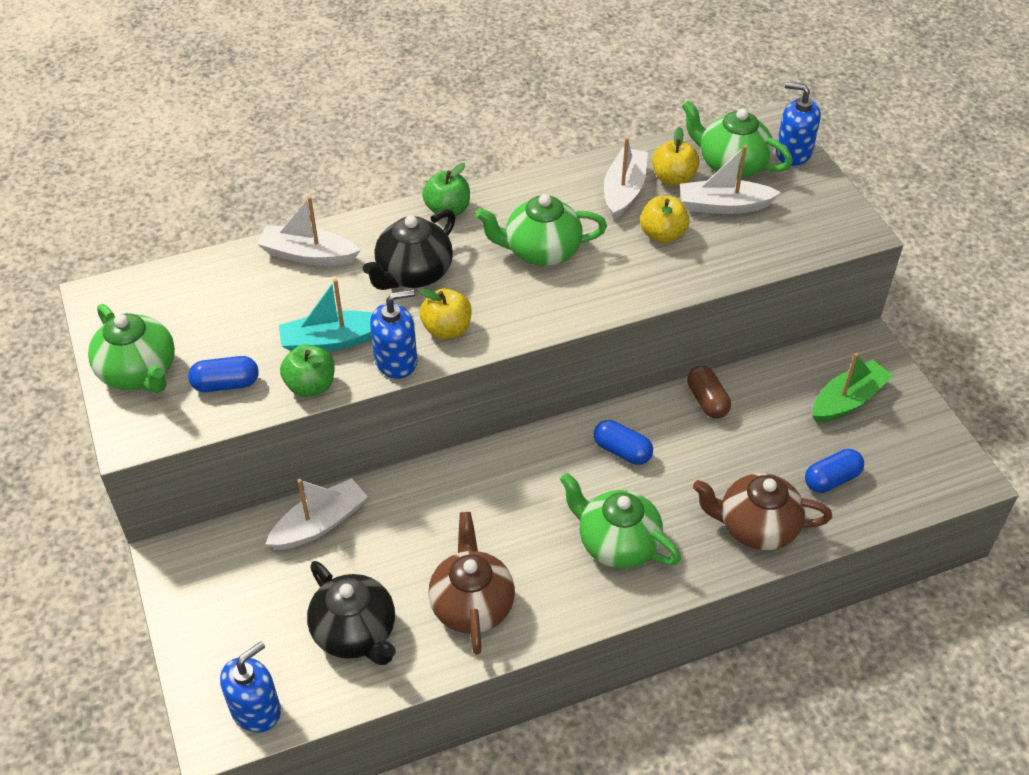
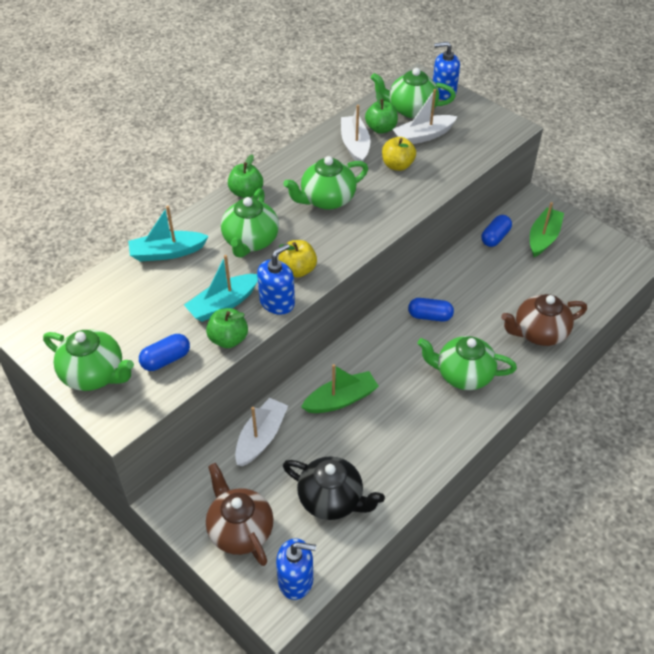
camera: 25 degrees left, 0 degrees up
blue soap dispenser [220,642,281,733] -> blue soap dispenser turned 75 degrees clockwise [276,538,316,600]
white boat [257,196,361,266] -> turquoise boat [128,206,209,262]
black teapot [363,209,456,290] -> green teapot [221,188,279,258]
brown teapot [428,512,515,655] -> brown teapot moved to [206,463,274,566]
yellow apple [652,127,699,186] -> green apple [365,91,398,134]
brown capsule [687,366,731,418] -> none
blue capsule [805,449,864,493] -> blue capsule moved to [481,215,512,247]
none -> green boat [301,364,379,413]

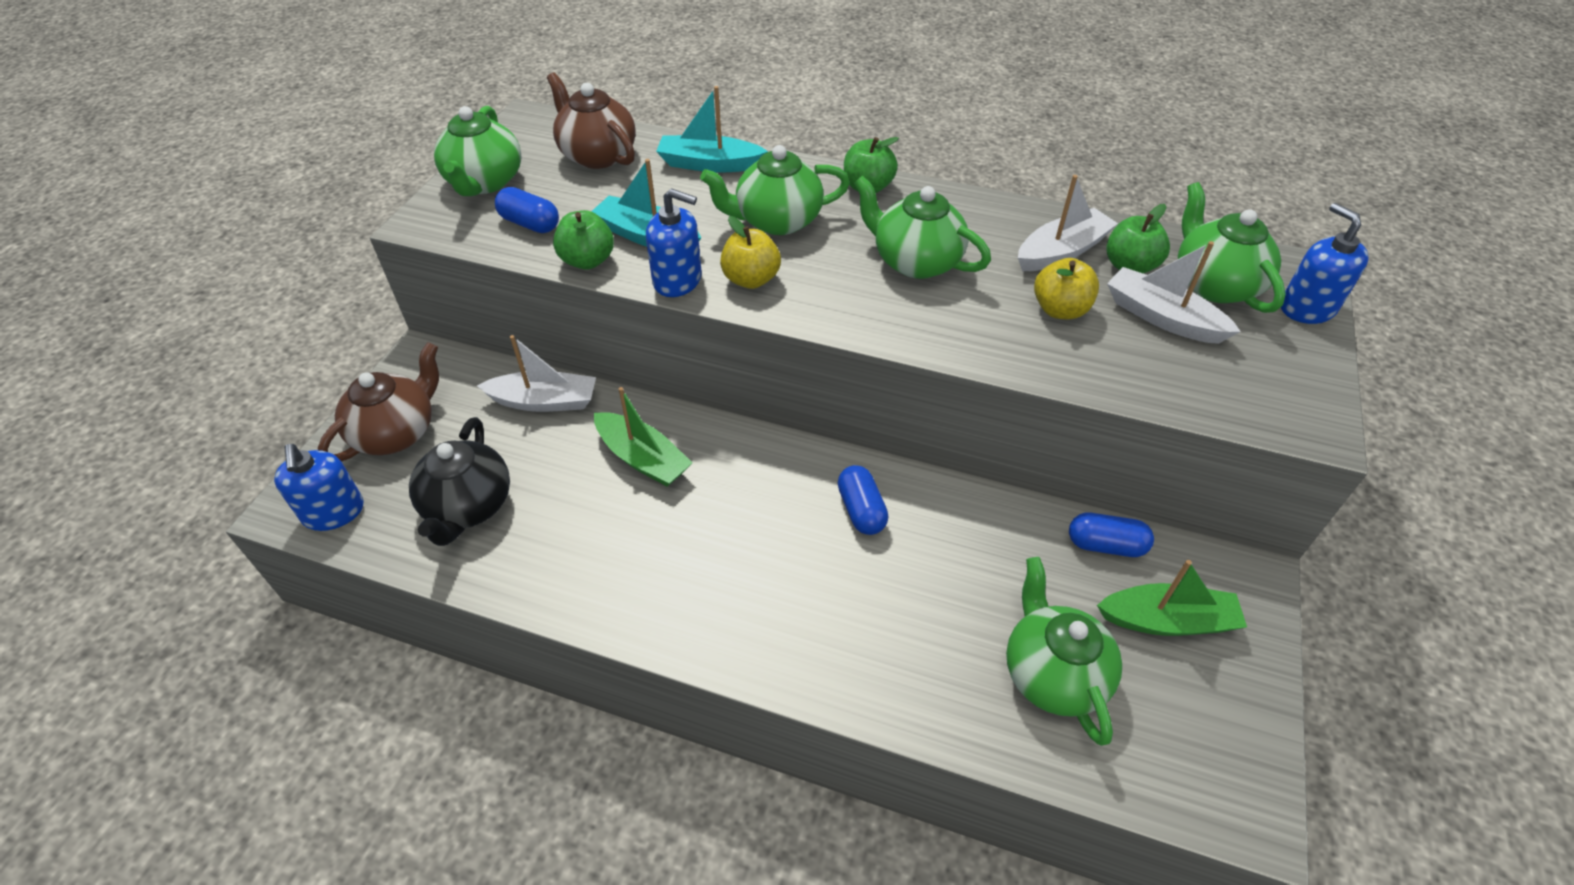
camera: 65 degrees right, 0 degrees up
turquoise boat [128,206,209,262] -> turquoise boat turned 45 degrees counterclockwise [656,86,768,173]
green teapot [417,336,517,390] -> green teapot moved to [1006,557,1122,746]
brown teapot [501,294,587,346] -> brown teapot moved to [547,72,636,169]

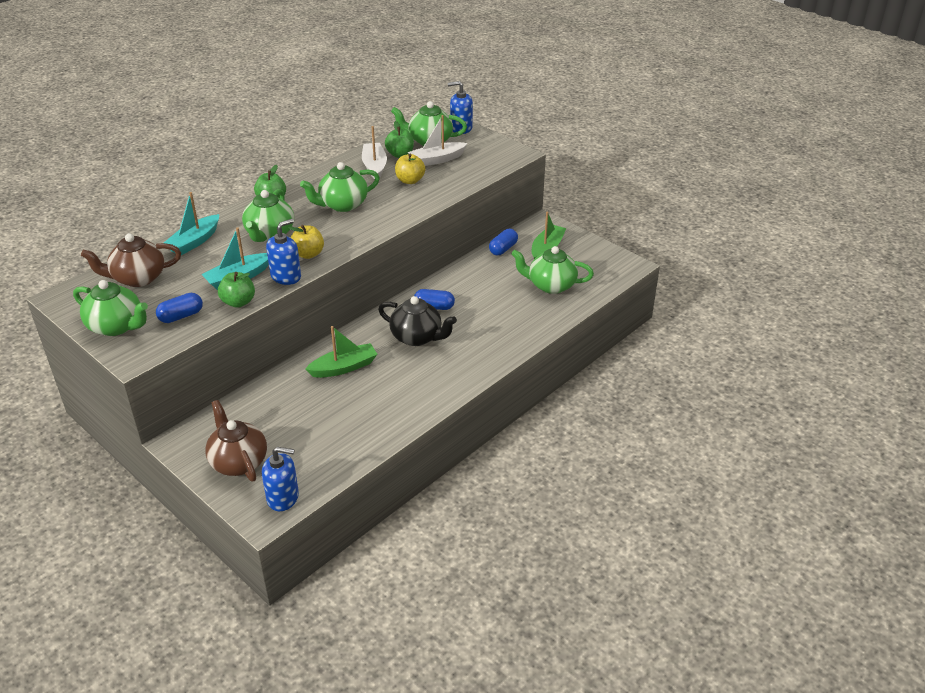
camera: 65 degrees left, 10 degrees down
black teapot [409,417,510,546] -> black teapot moved to [378,296,457,346]
white boat [477,335,596,412] -> none

